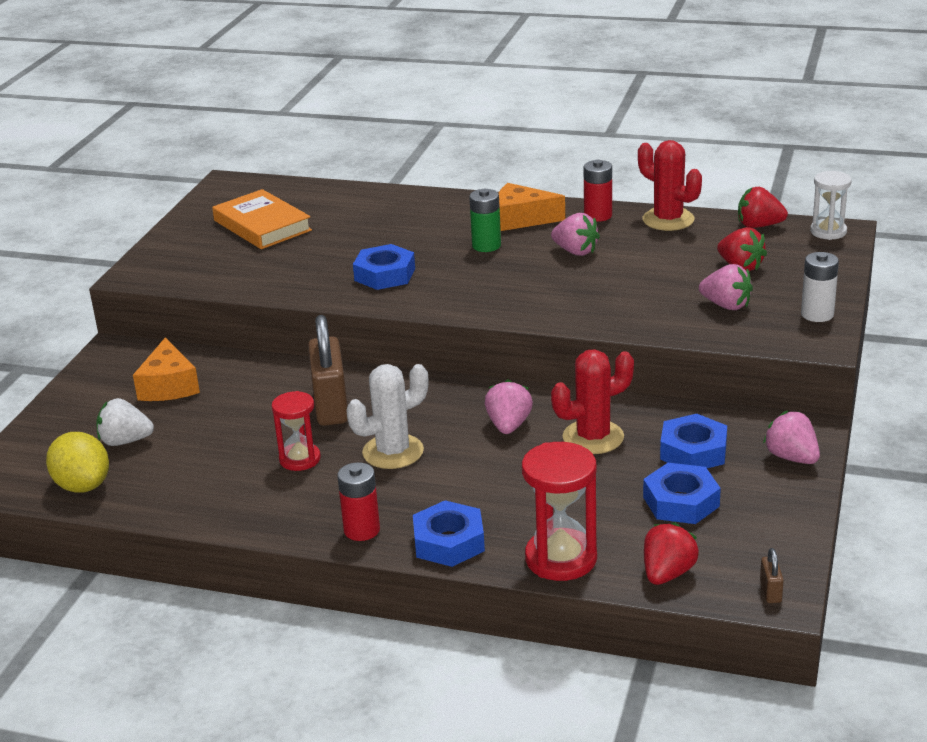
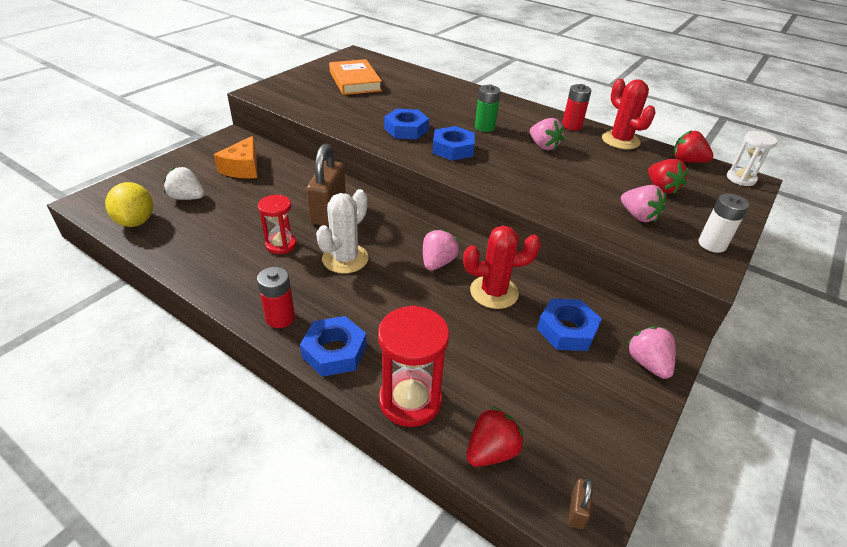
camera: 15 degrees right, 10 degrees up
white cactus [346,364,429,469] -> white cactus turned 45 degrees counterclockwise [316,189,369,273]
orange cheese [499,183,565,231] -> none
blue nut [643,463,721,524] -> blue nut moved to [432,126,475,161]

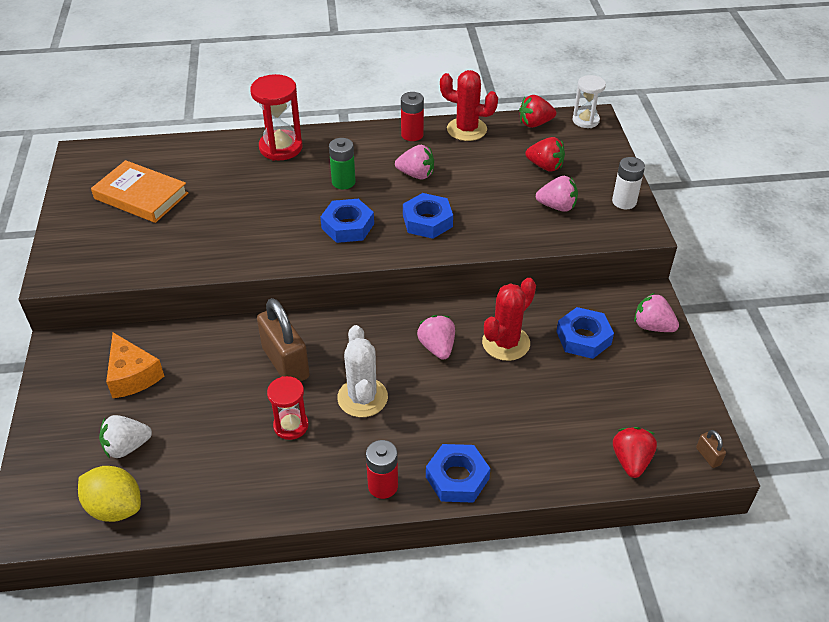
camera: 40 degrees left, 5 degrees up
red hourglass [378,305,449,427] -> red hourglass moved to [250,74,303,161]
blue nut [384,109,429,139] -> blue nut moved to [403,193,453,239]

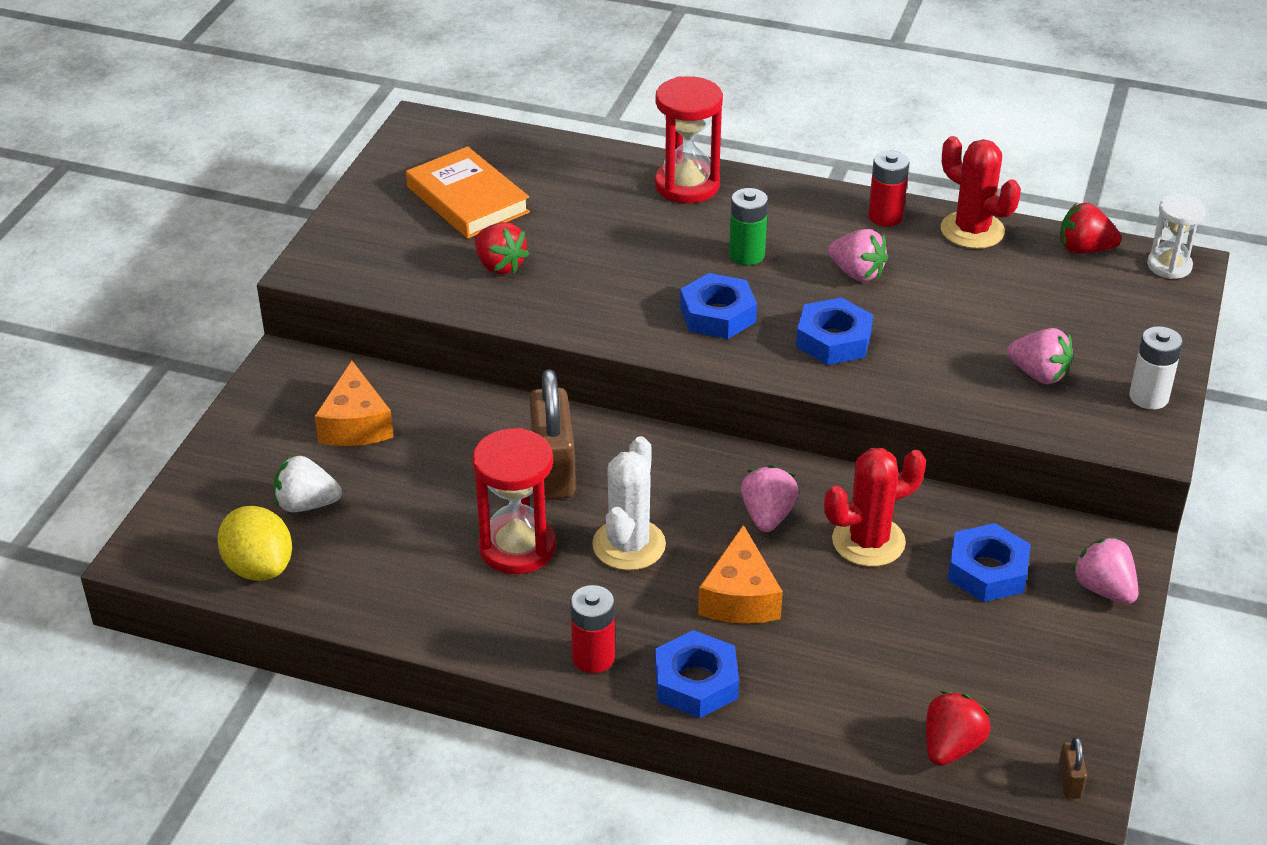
camera: 25 degrees right, 5 degrees down
red hourglass [267,376,309,440] -> red hourglass [472,428,556,574], size x1.56
red strawberry [525,137,565,172] -> red strawberry moved to [475,222,529,275]
none -> orange cheese [698,525,783,624]

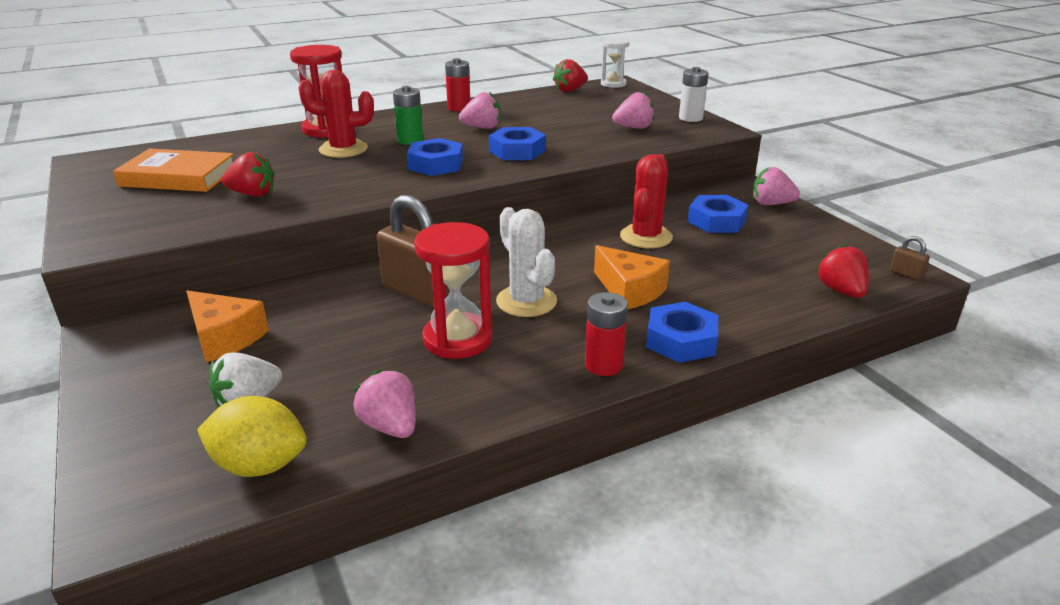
camera: 45 degrees left, 10 degrees down
pink strawberry [741,465,799,532] -> pink strawberry moved to [353,370,416,438]
red cactus [941,136,1021,249] -> red cactus moved to [298,70,374,158]

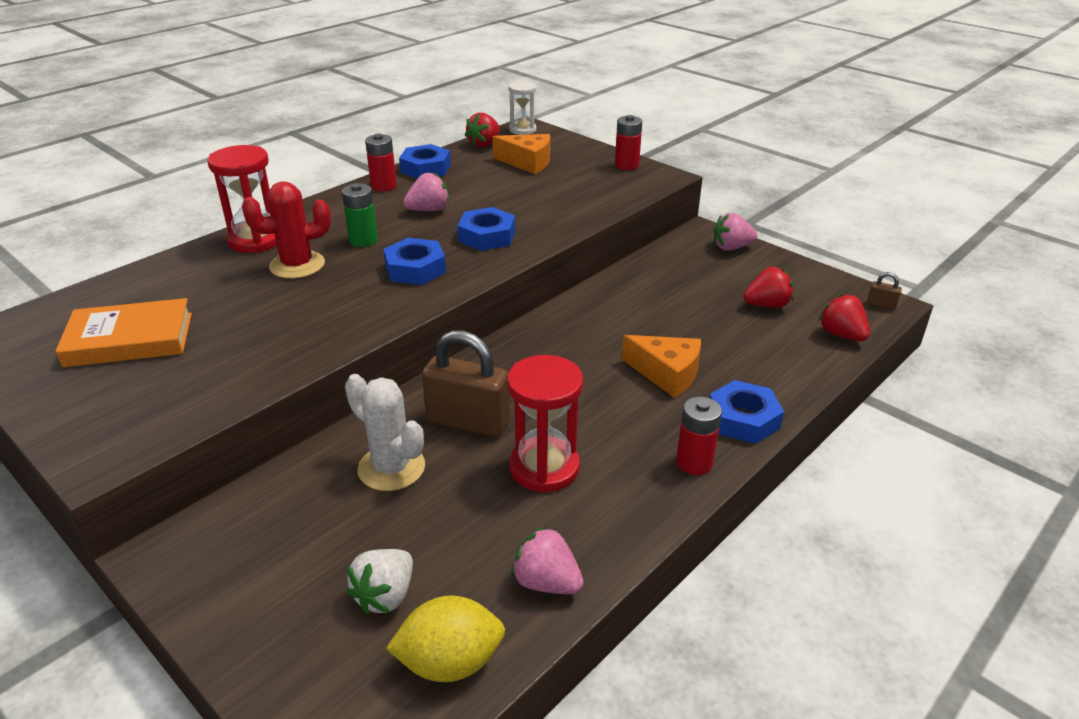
camera: 20 degrees left, 5 degrees up
orange cheese [186,290,269,363] -> orange cheese moved to [493,134,550,174]
red strawberry [221,152,275,197] -> red strawberry moved to [743,267,794,308]
white cactus [496,207,557,317] -> white cactus moved to [345,374,425,491]
pink strawberry [612,92,655,129] -> none
red cactus [620,154,673,248] -> none
white battery [679,67,709,122] -> red battery [615,115,642,170]
blue nut [687,195,749,233] -> blue nut moved to [399,144,451,179]

